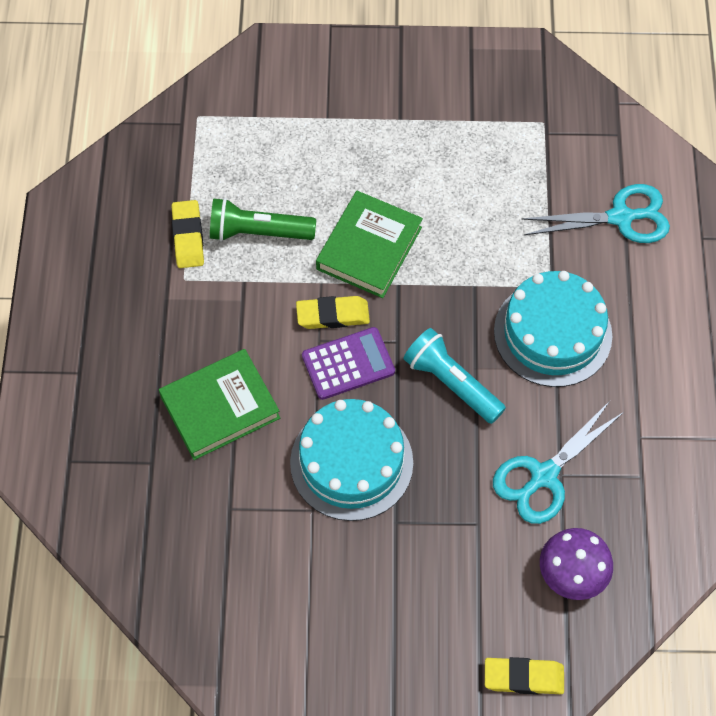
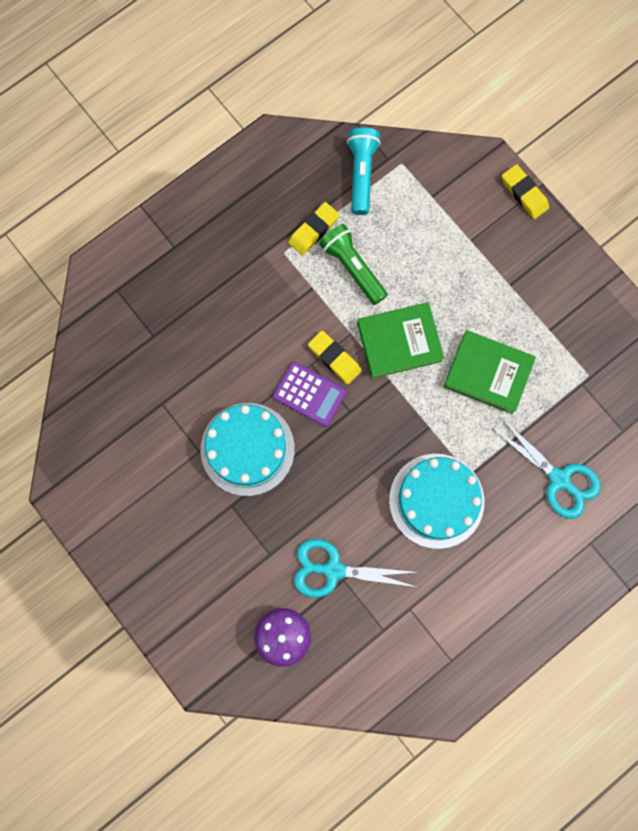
camera: 50 degrees right, 15 degrees up
green book [159,349,280,460] -> green book moved to [444,330,536,414]
turquoise flashlight [403,328,506,424] -> turquoise flashlight moved to [347,127,381,215]
yellow eraser [485,657,564,695] -> yellow eraser moved to [502,164,549,219]

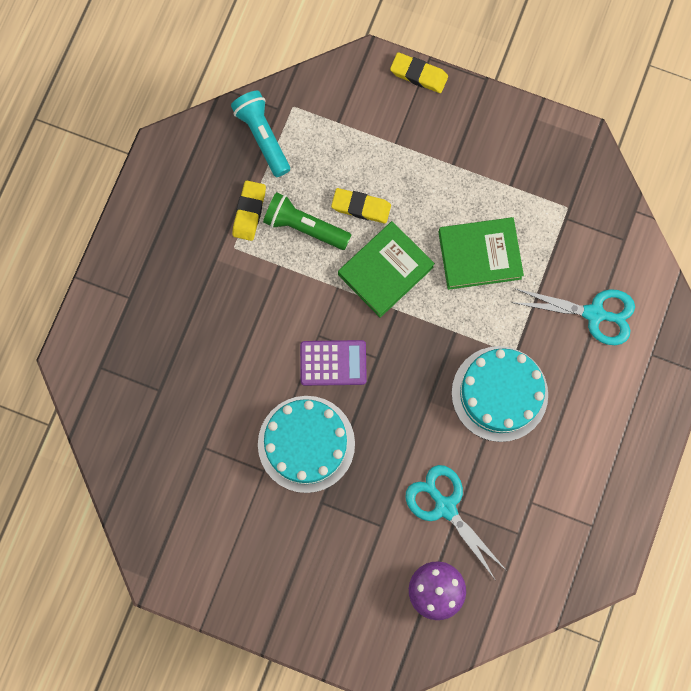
camera: 30 degrees left, 0 degrees up
turquoise scissors [294,539,416,598] -> turquoise scissors turned 75 degrees clockwise [405,465,507,581]
yellow eraser [308,331,362,384] -> yellow eraser moved to [331,188,391,224]

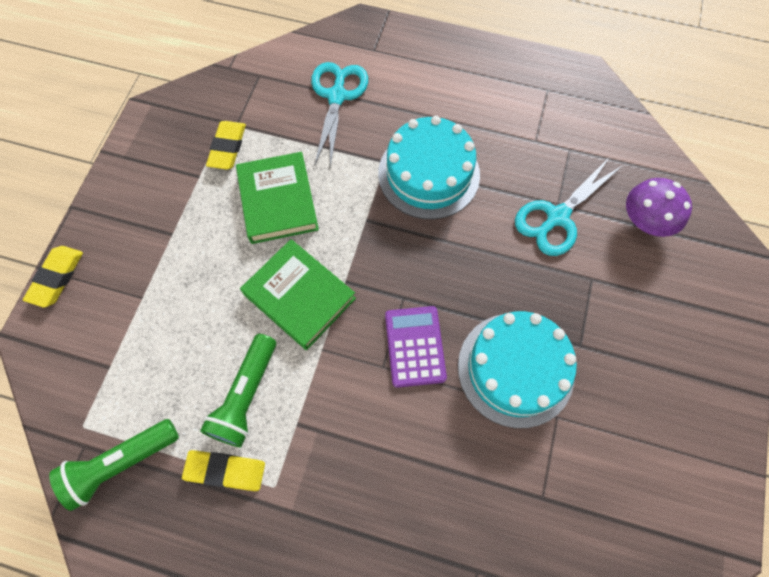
camera: 95 degrees left, 10 degrees down
turquoise flashlight [231,91,290,177] -> green flashlight [49,419,179,511]
yellow eraser [331,188,391,224] -> yellow eraser moved to [206,121,246,170]

